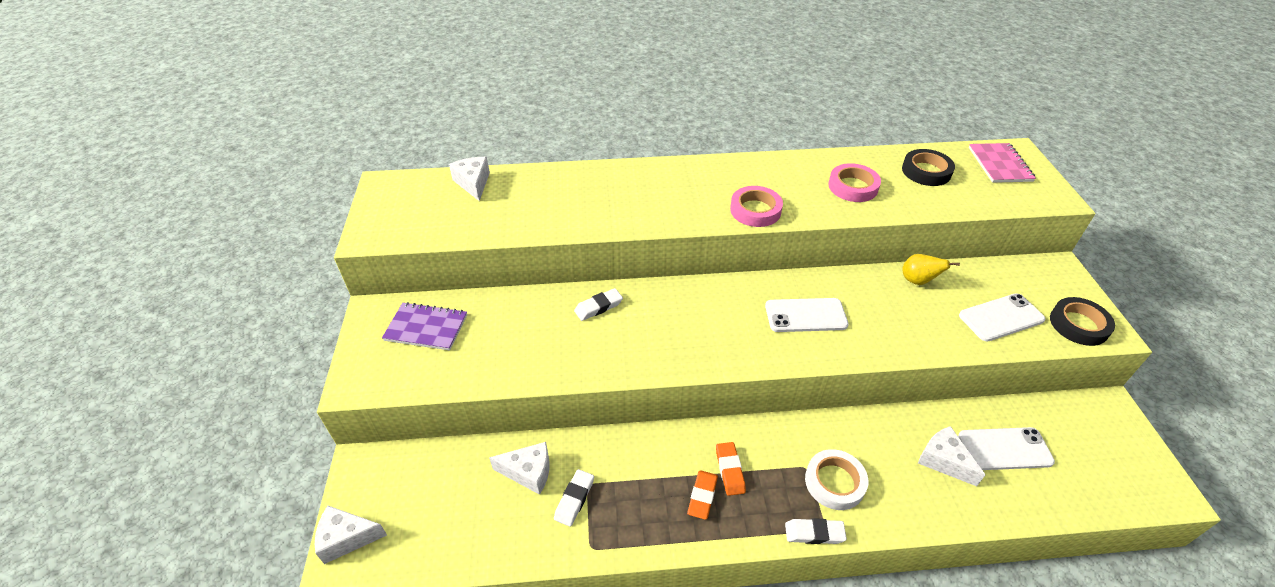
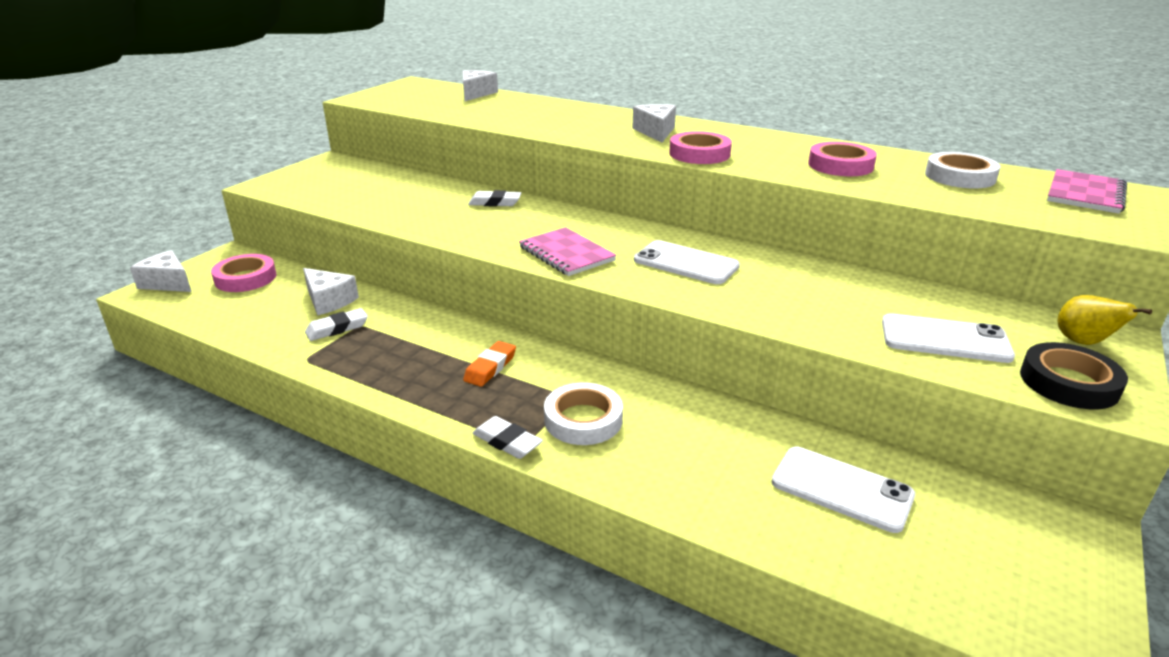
camera: 35 degrees right, 15 degrees down
purple notebook [382,302,467,350] -> none
orange eraser [687,470,718,520] -> none
black tape [902,149,955,186] -> white tape [925,152,1001,189]
yellow pear [902,254,960,285] -> yellow pear moved to [1058,295,1152,345]
white cheese [918,426,985,486] -> white cheese moved to [632,104,676,143]
none -> pink tape [211,254,276,292]
none -> pink notebook [519,227,616,276]

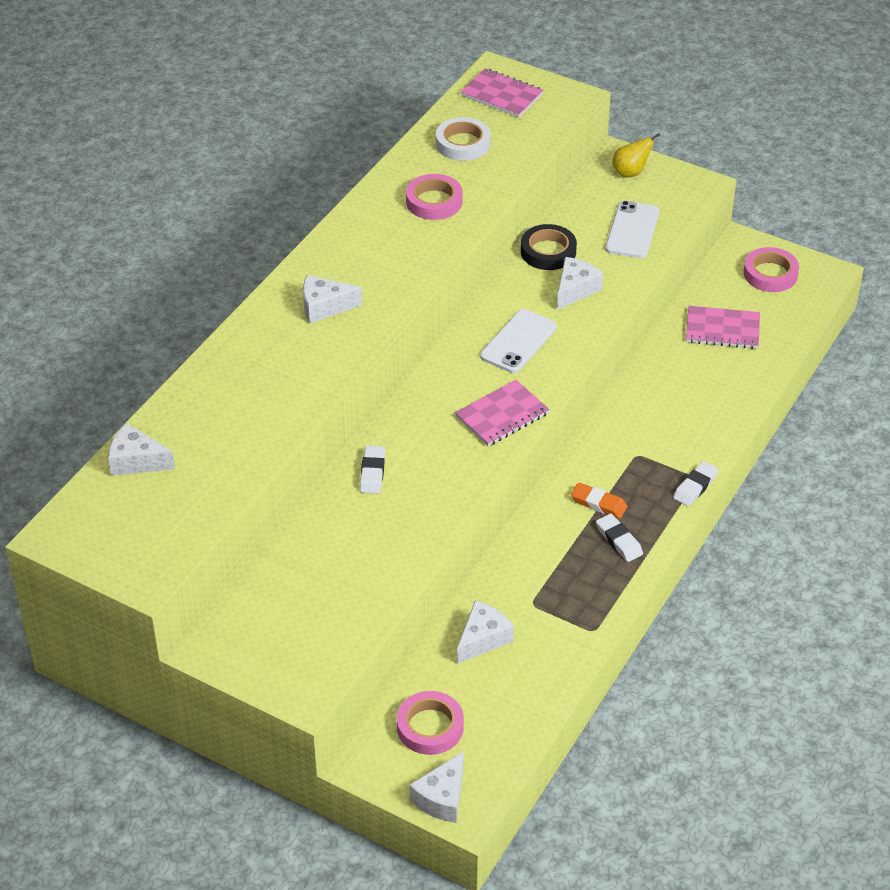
camera: 90 degrees left, 15 degrees up
white eraser [305,308,368,341] -> white eraser moved to [596,514,643,562]
white tape [544,383,623,445] -> none
pink tape [669,131,732,164] -> pink tape moved to [744,247,799,292]
white phone [772,447,915,533] -> pink notebook [686,306,760,349]
black tape [1020,342,1128,409] -> black tape moved to [521,224,577,270]
none -> white cheese [557,257,603,310]

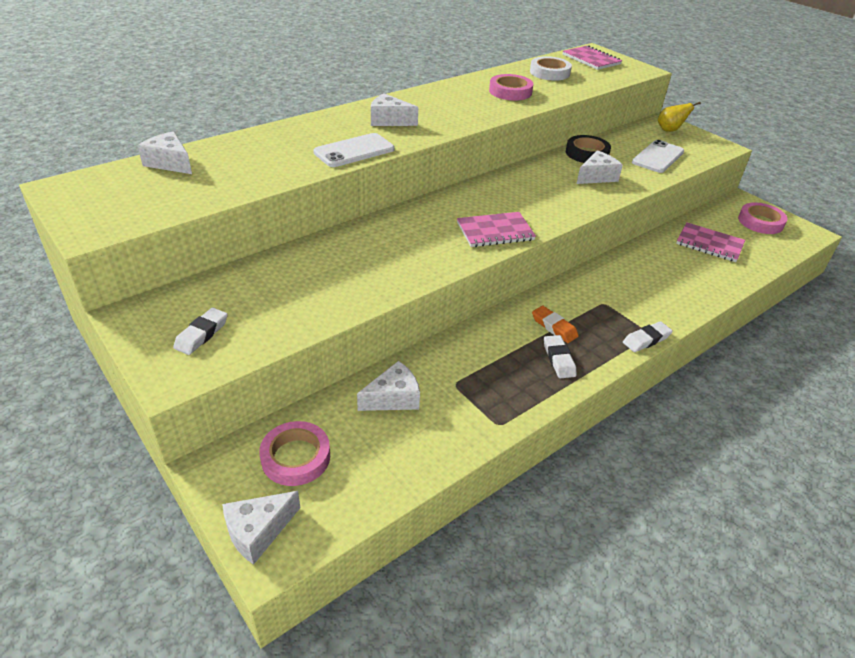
camera: 20 degrees right, 5 degrees down
white eraser [360,445,385,494] -> white eraser moved to [173,308,228,355]
white phone [480,309,557,373] -> white phone moved to [313,133,394,167]

